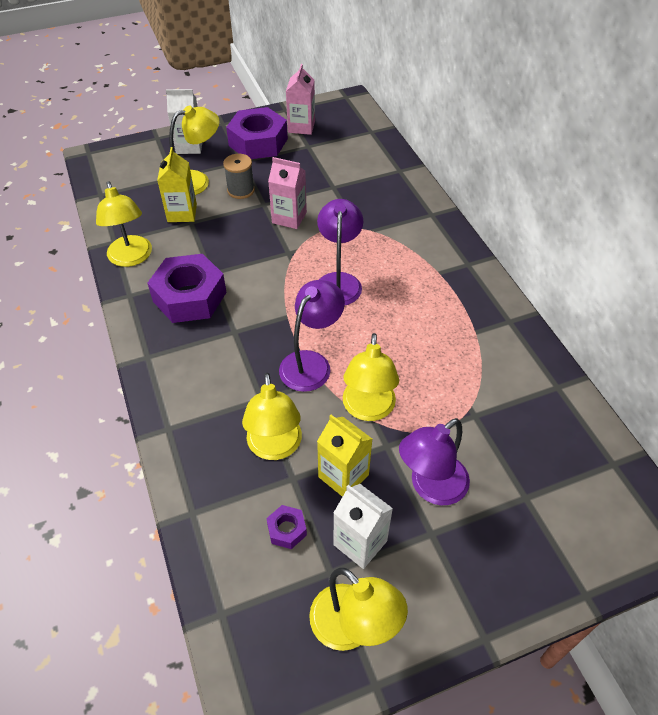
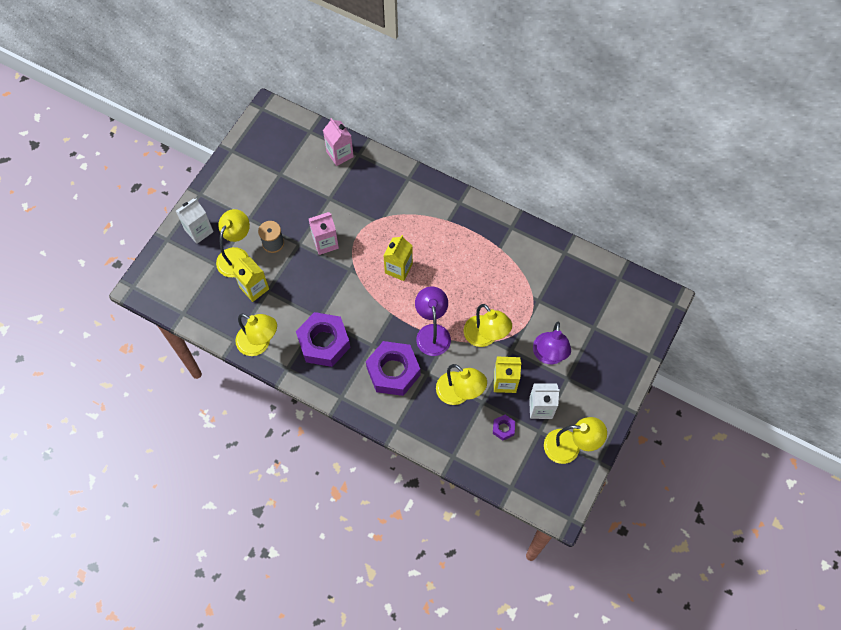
camera: 40 degrees left, 15 degrees up
purple nut [226,107,288,159] -> purple nut moved to [366,341,420,396]
pink carton [286,64,315,135] -> pink carton moved to [323,118,354,166]
purple lamp [317,199,363,305] -> yellow carton [383,235,413,281]

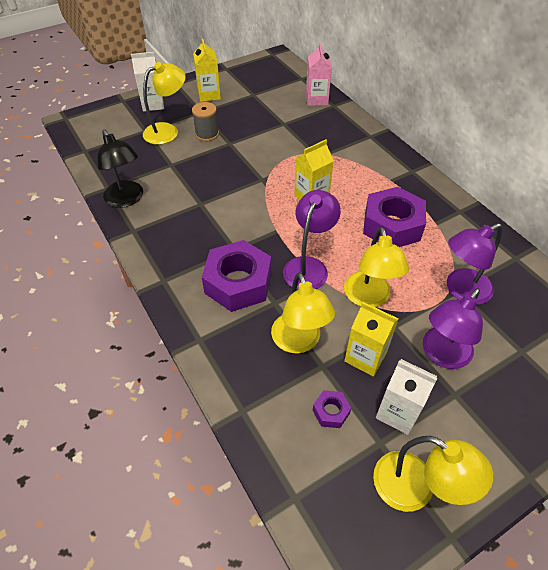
camera: 30 degrees right, 15 degrees down
yellow carton [233,257,269,302] -> yellow carton moved to [193,39,221,102]
yellow lamp [235,313,277,356] -> black lamp [97,130,143,208]
purple nut [296,312,350,367] -> purple nut moved to [363,187,426,247]
pink carton [309,212,339,255] -> none
none -> purple lamp [447,223,503,305]

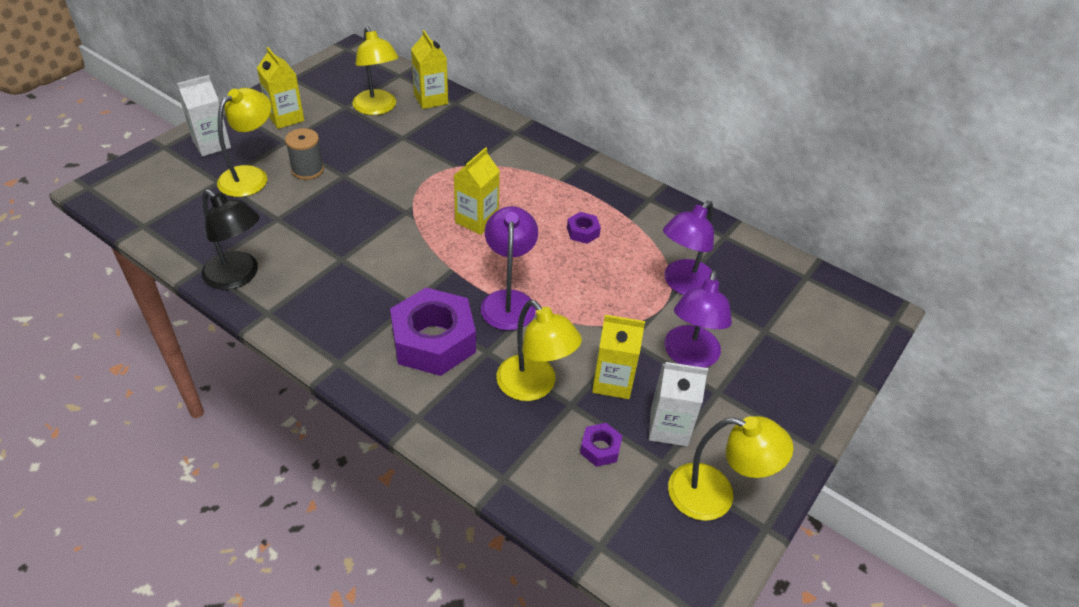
camera: 25 degrees left, 5 degrees down
pink carton [306,43,332,106] -> yellow carton [411,30,448,109]
yellow lamp [344,227,409,307] -> yellow lamp moved to [352,26,399,115]
purple nut [363,187,426,247] -> purple nut [567,212,601,244], size x0.44

